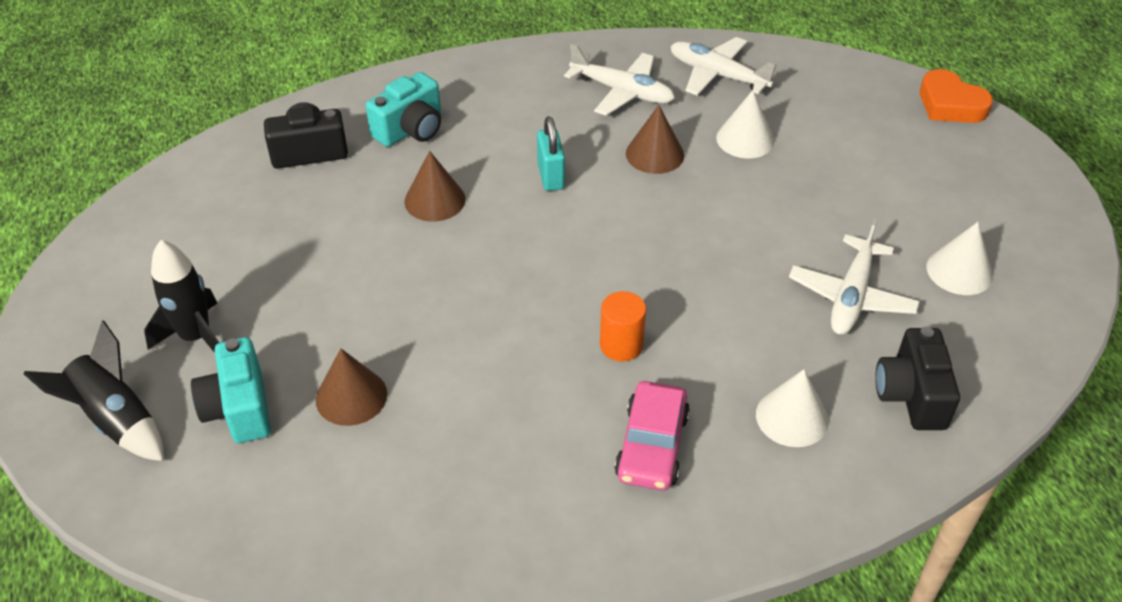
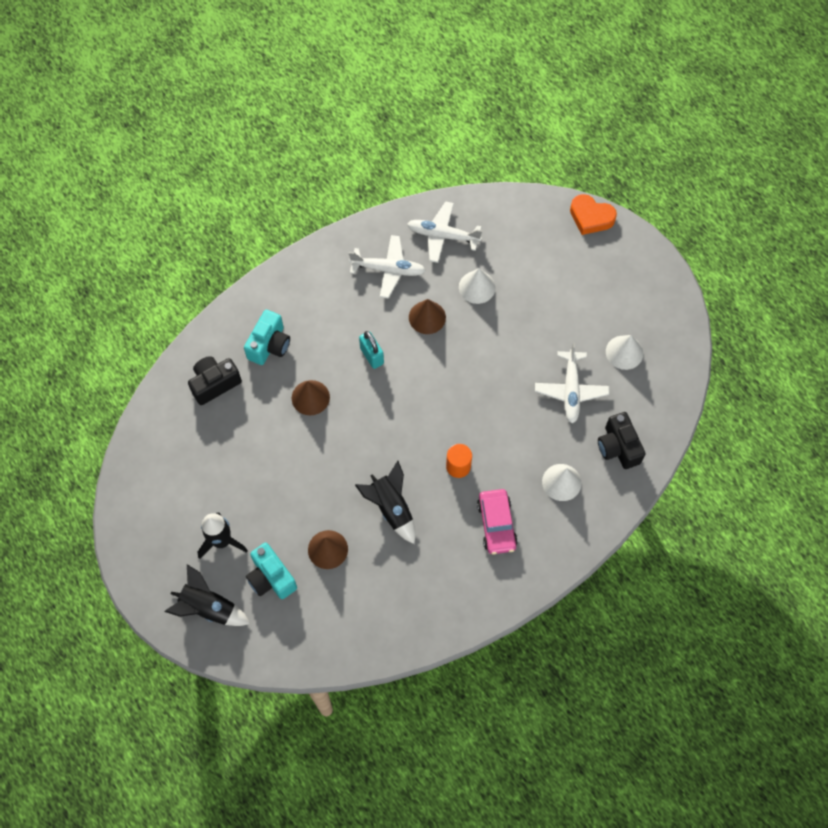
camera: 20 degrees left, 20 degrees up
none -> black rocket [355,461,416,544]

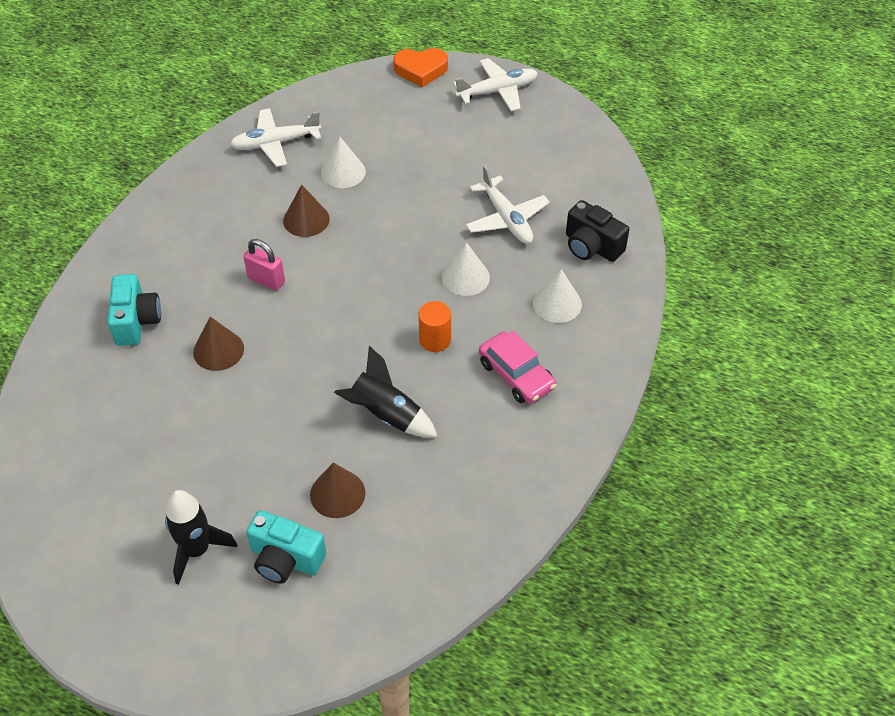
camera: 30 degrees left, 15 degrees down
black rocket [165,564,250,626] -> none
black camera [188,356,242,405] -> none
white plane [349,235,426,298] -> white plane moved to [453,58,538,111]
turquoise padlock [359,331,384,369] -> pink padlock [243,239,285,291]
white cone [606,335,643,370] -> white cone moved to [442,242,490,296]

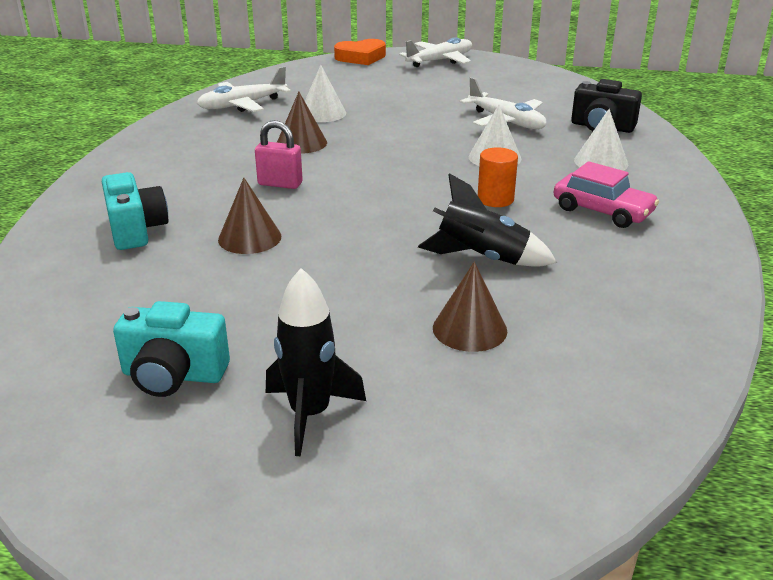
camera: 15 degrees left, 20 degrees down
turquoise camera [246,510,326,583] -> turquoise camera moved to [113,301,230,397]

